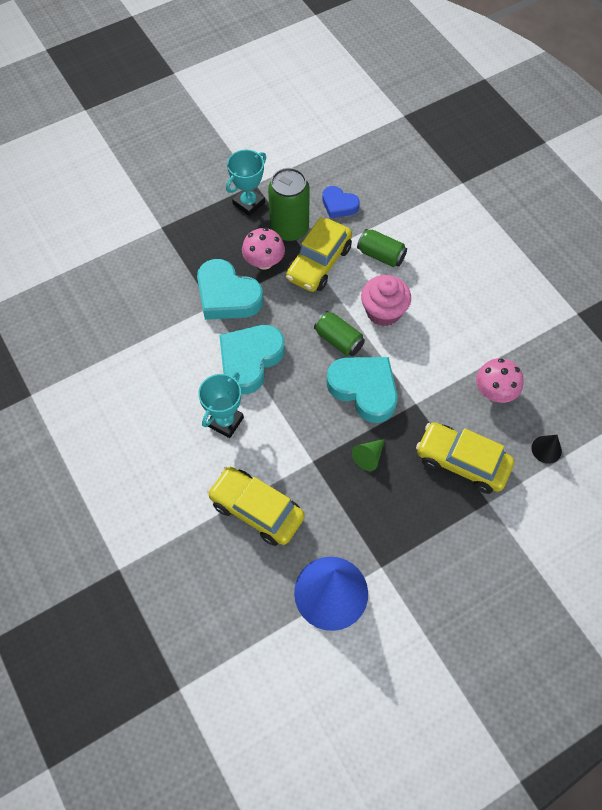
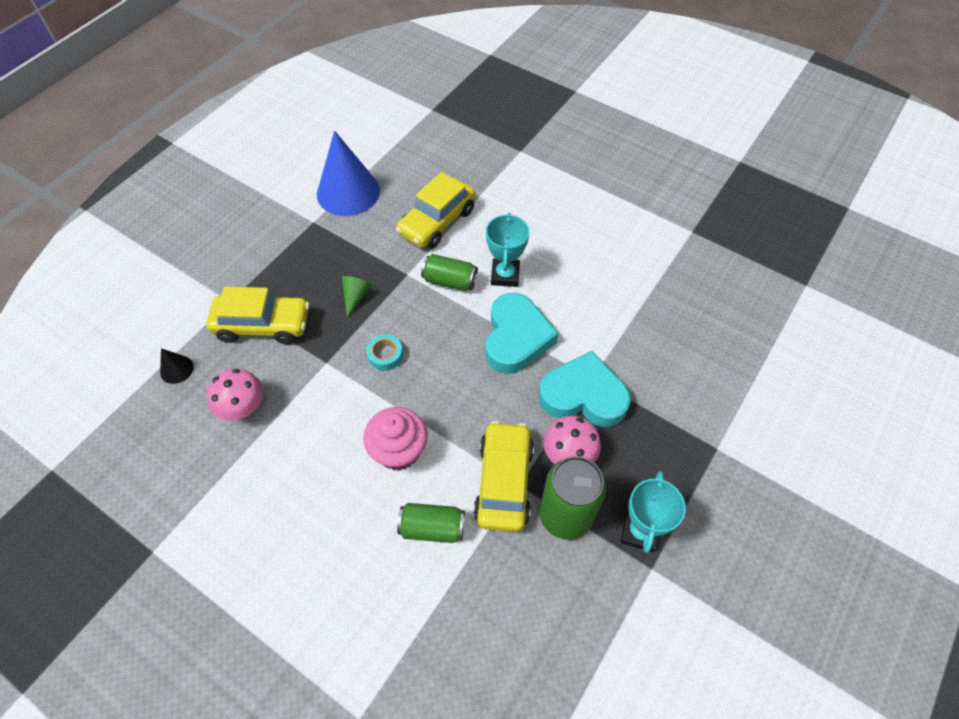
camera: 155 degrees right, 5 degrees down
yellow car [207,467,305,546] -> yellow car turned 120 degrees clockwise [396,172,475,249]
green can [314,311,365,356] -> green can moved to [421,254,478,291]
blue heart [322,186,360,218] -> none
turquoise heart [326,357,398,423] -> turquoise tape [366,334,403,371]

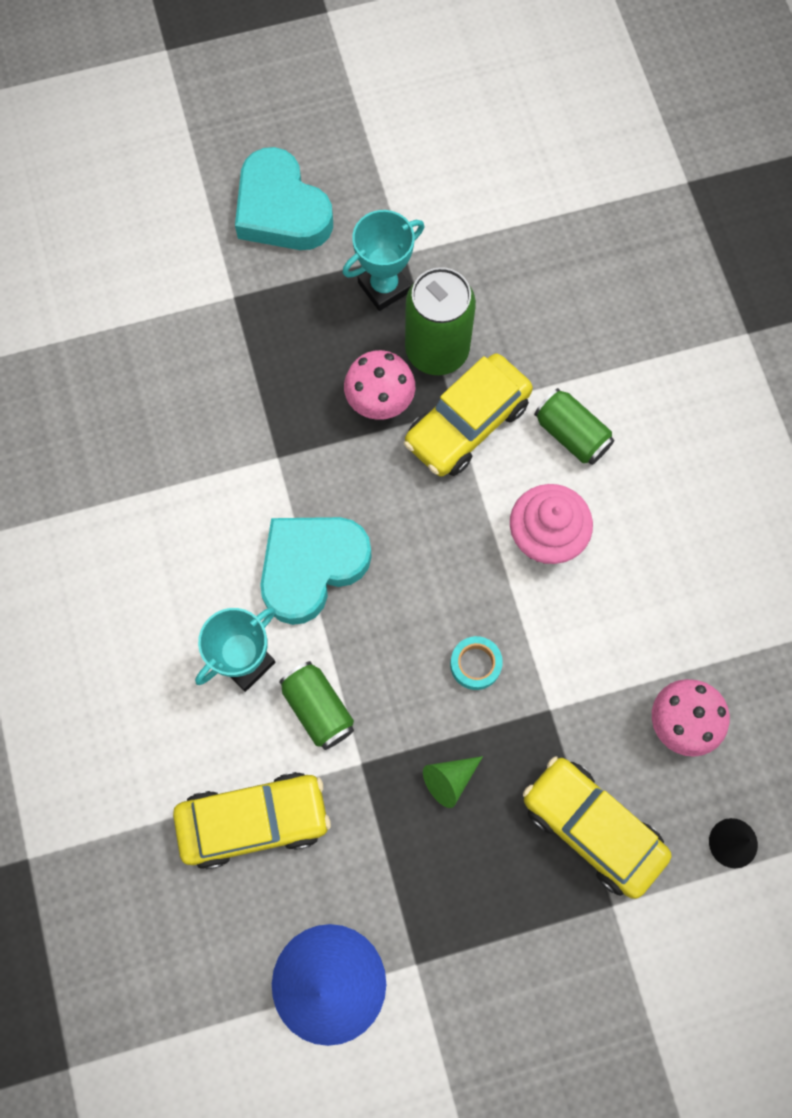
camera: 140 degrees left, 15 degrees up
turquoise heart [539,351,631,427] -> turquoise heart moved to [235,147,333,250]

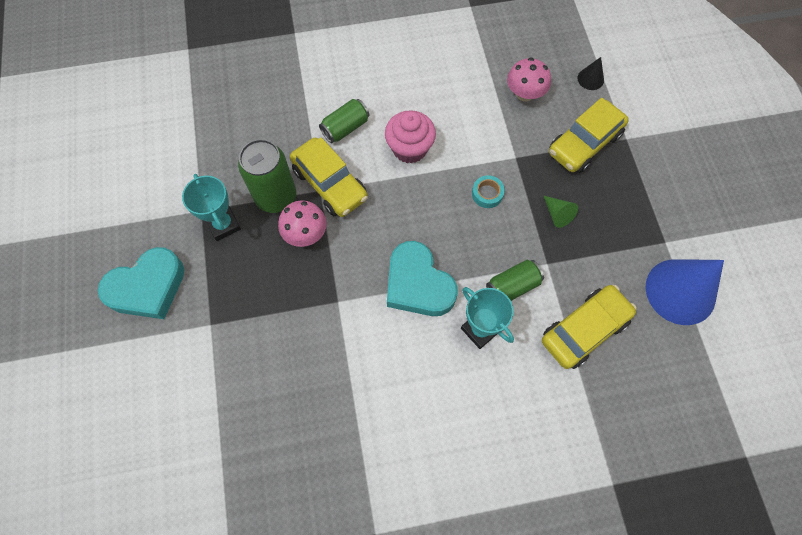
camera: 85 degrees left, 5 degrees down
yellow car [173,772,331,869] -> yellow car turned 60 degrees clockwise [542,285,637,369]

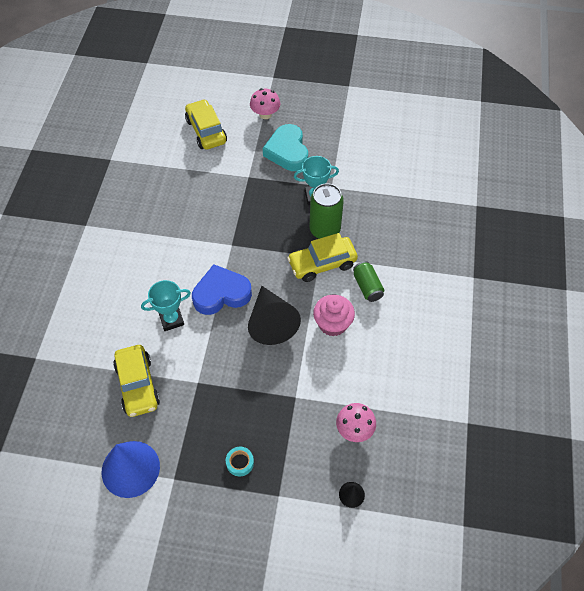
camera: 110 degrees right, 10 degrees down
pink mushroom [278,200,327,247] -> pink mushroom moved to [250,88,280,119]
turquoise heart [387,241,458,316] -> blue heart [192,264,252,315]
turquoise tape [472,175,505,208] -> turquoise tape moved to [226,447,254,476]
green can [486,260,544,301] -> none
green cone [543,195,578,228] -> none
yellow car [549,98,629,173] -> yellow car moved to [185,99,227,150]
none -> black cone [248,286,301,345]

